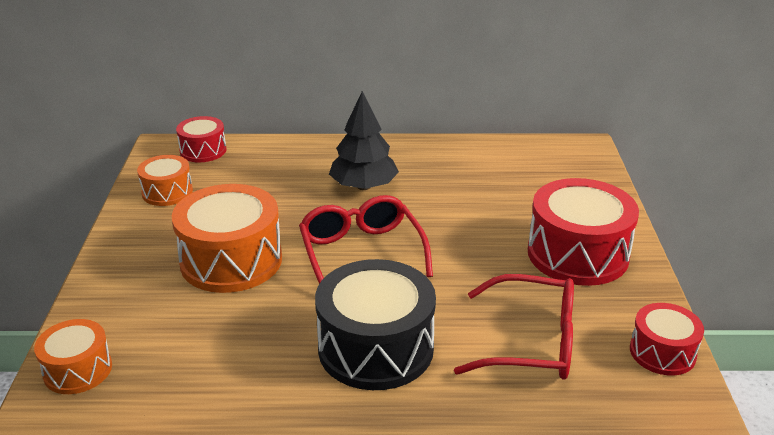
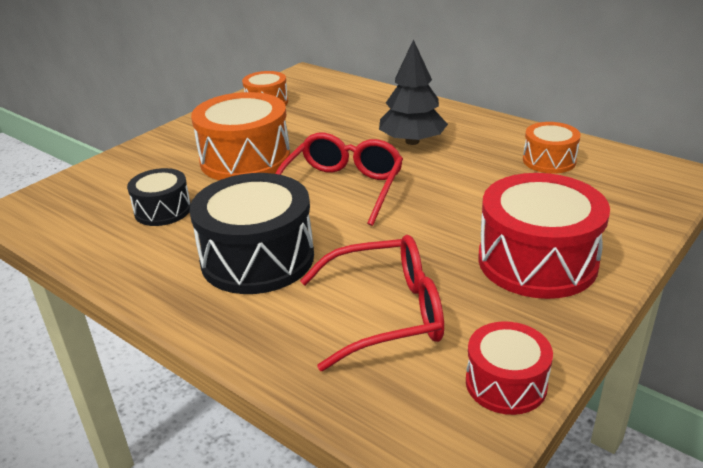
camera: 40 degrees right, 0 degrees up
orange drum [34,319,112,394] -> orange drum moved to [523,122,581,174]
red drum [176,116,226,162] -> none
red glasses [454,274,574,380] -> red glasses turned 60 degrees counterclockwise [300,235,444,371]
none -> black drum [127,168,191,226]

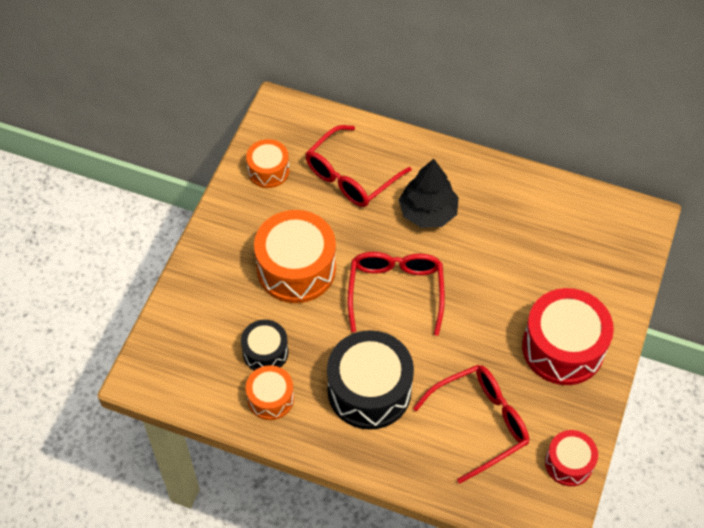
camera: 20 degrees left, 25 degrees up
orange drum [523,122,581,174] -> orange drum moved to [246,365,294,420]
none -> red glasses [305,125,412,207]

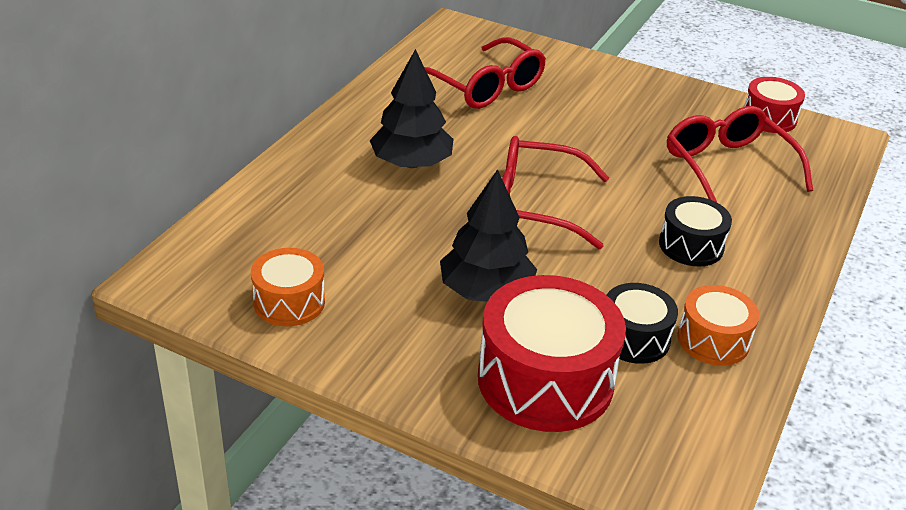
camera: 85 degrees left, 20 degrees down
orange drum [254,210,336,303] -> black tree [440,169,537,302]
red glasses [305,125,412,207] -> red glasses moved to [424,37,546,109]
black drum [327,330,414,430] -> black drum [659,196,732,266], size x0.55
red drum [522,288,614,385] -> red drum moved to [478,275,626,432]

